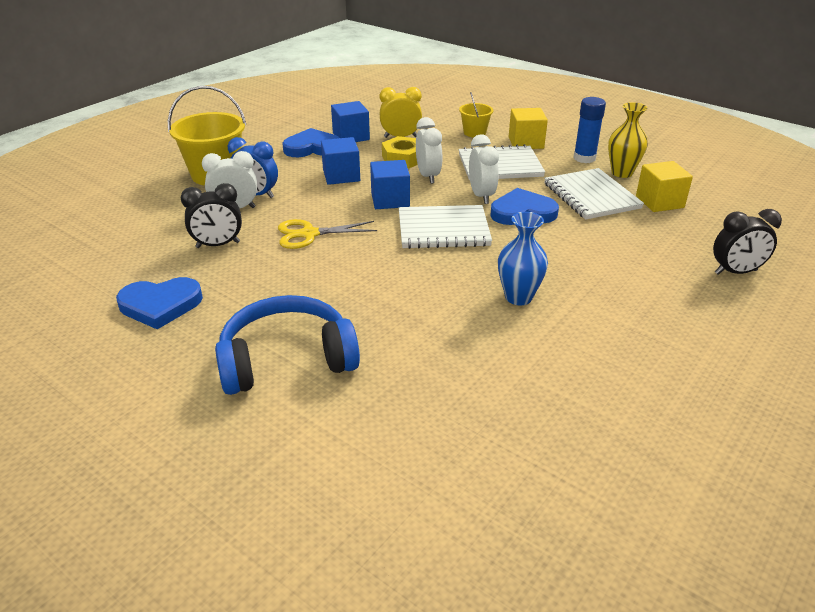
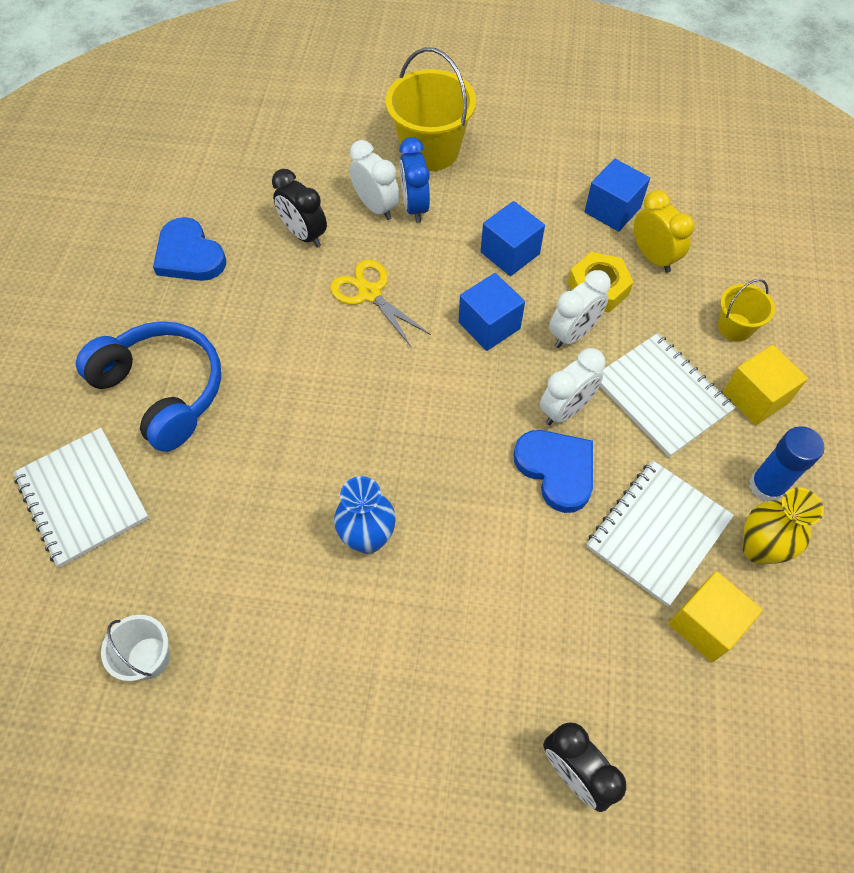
camera: 60 degrees right, 25 degrees up
blue heart [282,128,339,157] -> none
white notebook [399,205,492,249] -> white notebook moved to [13,428,149,567]
none -> white bucket [101,615,170,681]

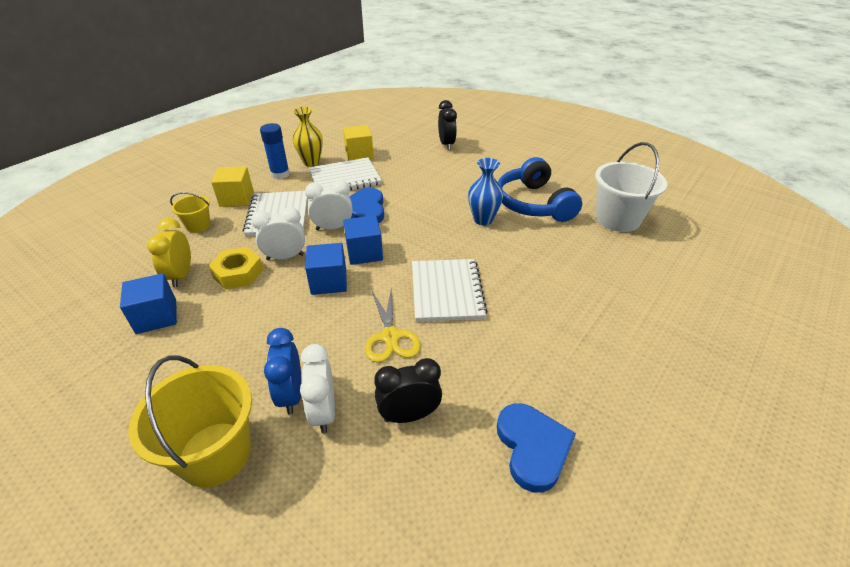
camera: 150 degrees left, 20 degrees down
white notebook [13,428,149,567] -> white notebook moved to [412,259,488,322]
blue headphones [76,321,221,452] -> blue headphones moved to [498,157,582,222]
white bucket [101,615,170,681] -> white bucket [595,142,667,232], size x1.89
black clock [272,169,327,247] -> black clock turned 90 degrees counterclockwise [374,358,442,423]
blue clock [399,137,430,223] -> blue clock turned 150 degrees clockwise [264,328,302,415]
blue cube [481,201,545,276] -> blue cube moved to [343,215,383,265]

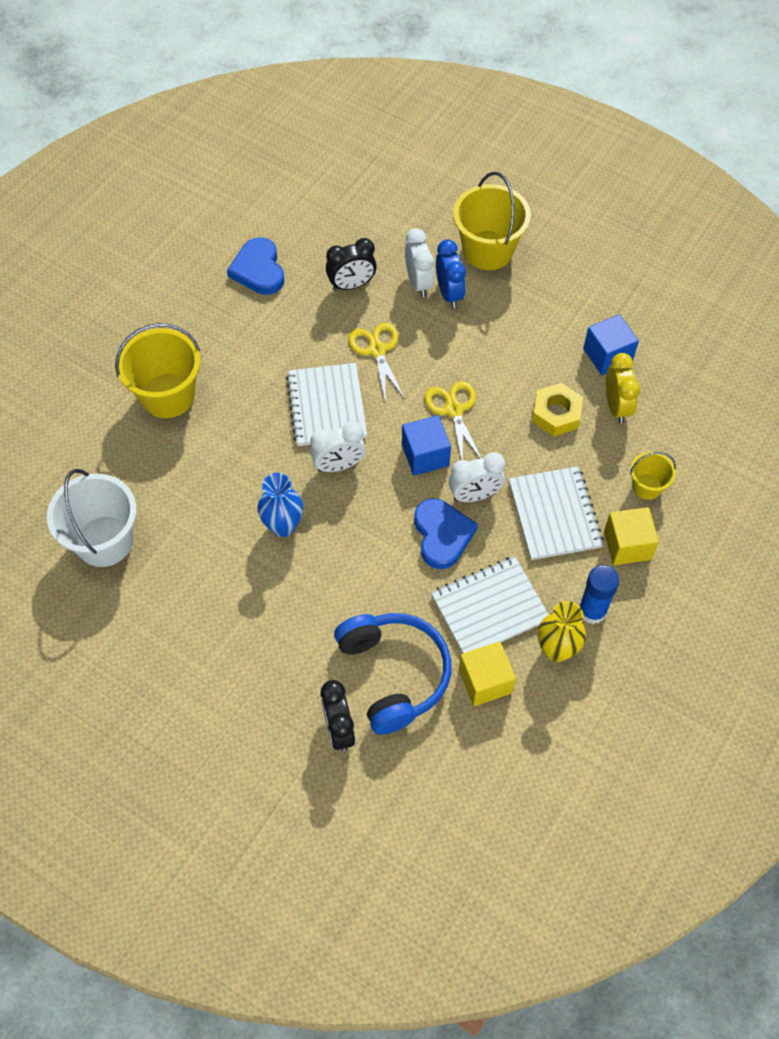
camera: 175 degrees right, 20 degrees up
white clock [251,207,305,260] -> white clock moved to [310,421,366,472]
blue cube [305,243,347,295] -> yellow scissors [424,381,481,460]
blue headphones [498,157,582,222] -> blue headphones moved to [334,613,451,735]
none -> yellow bucket [115,323,200,418]

